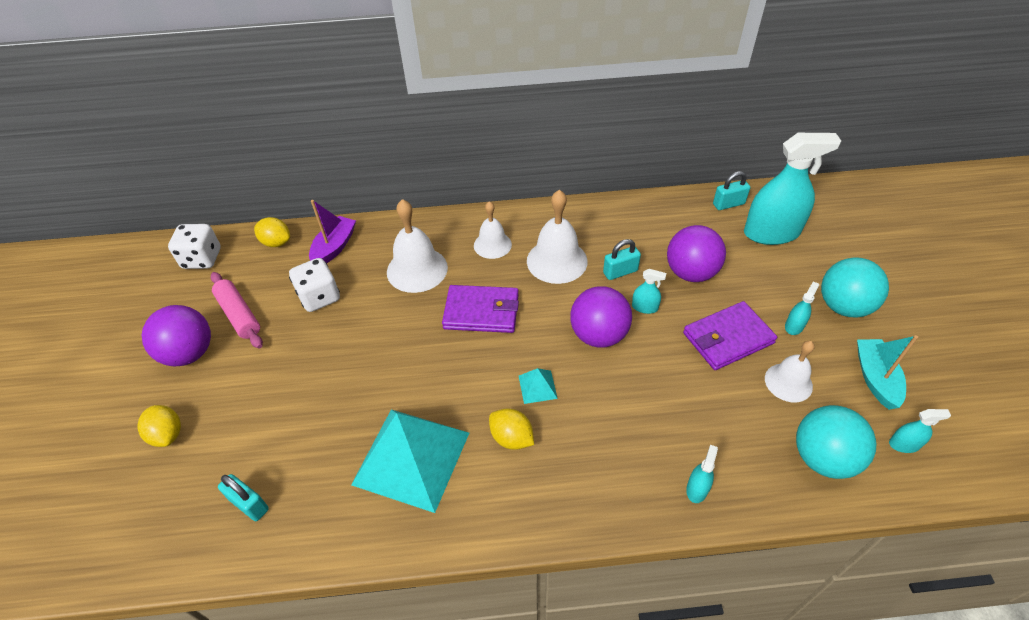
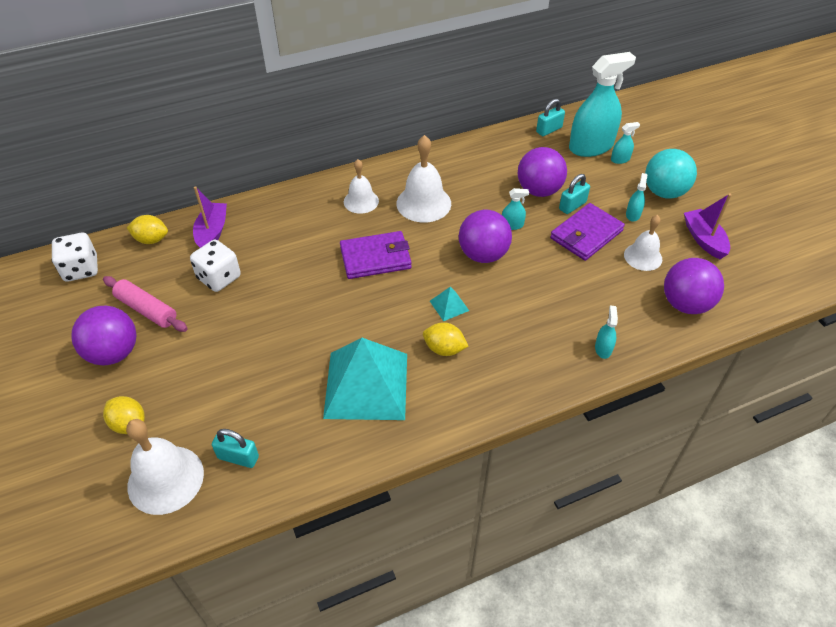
camera: 20 degrees left, 0 degrees up
white bell [387,199,448,293] -> white bell moved to [126,419,204,515]
turquoise padlock [603,239,641,280] -> turquoise padlock moved to [559,174,590,214]
turquoise ball [796,405,876,479] -> purple ball [664,258,724,314]
turquoise boat [857,335,918,410] -> purple boat [684,194,732,259]
turquoise spray bottle [889,409,951,453] -> turquoise spray bottle moved to [611,122,640,164]

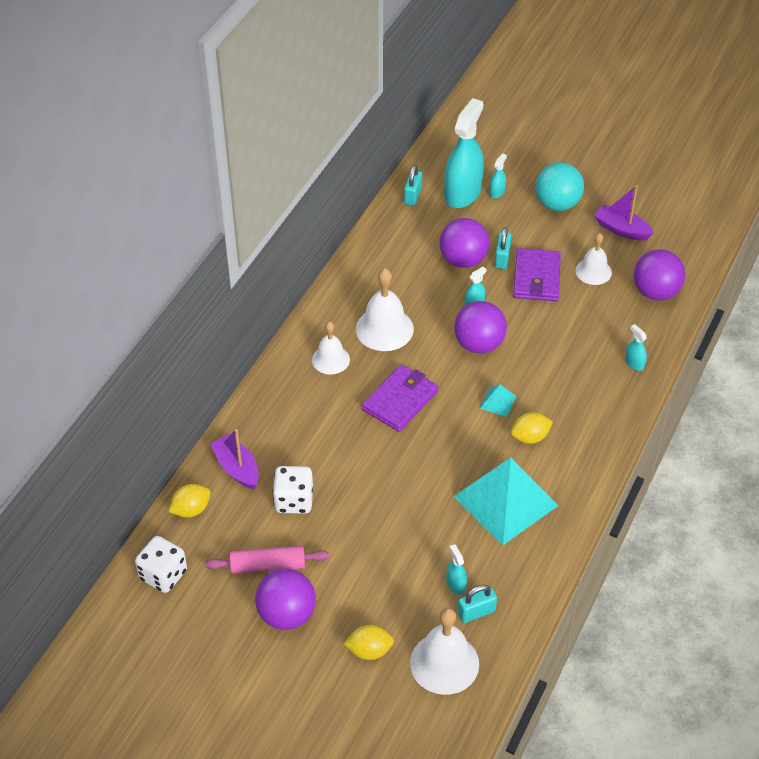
camera: 40 degrees left, 0 degrees up
turquoise spray bottle [626,173,647,222] -> turquoise spray bottle moved to [447,544,467,595]

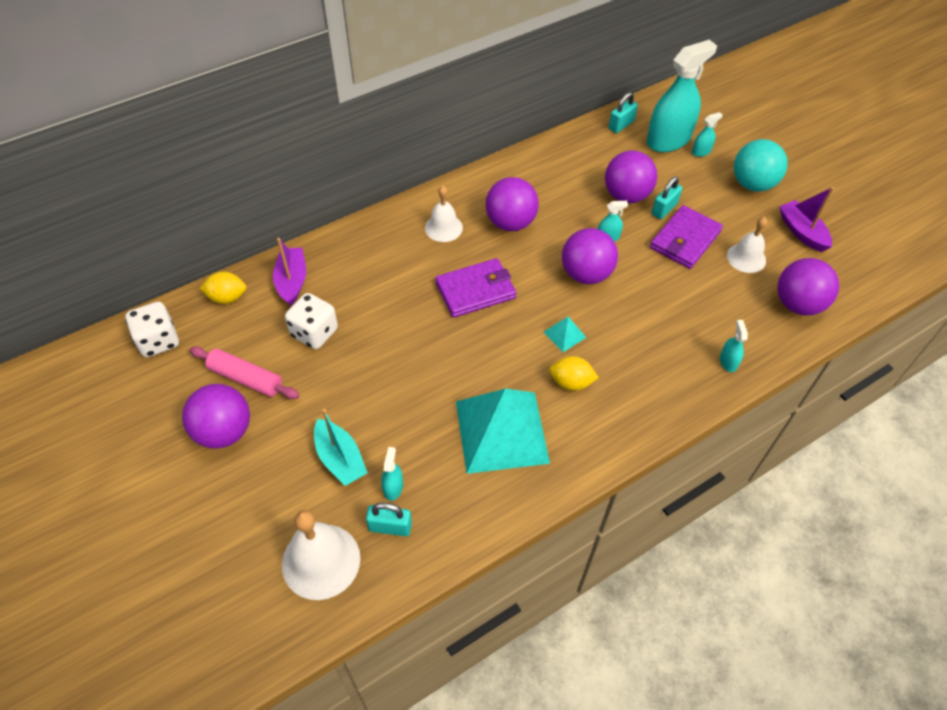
camera: 30 degrees right, 5 degrees up
yellow lemon [344,625,394,660] -> none
white bell [356,268,414,351] -> purple ball [485,177,539,231]
none -> turquoise boat [314,409,368,486]

